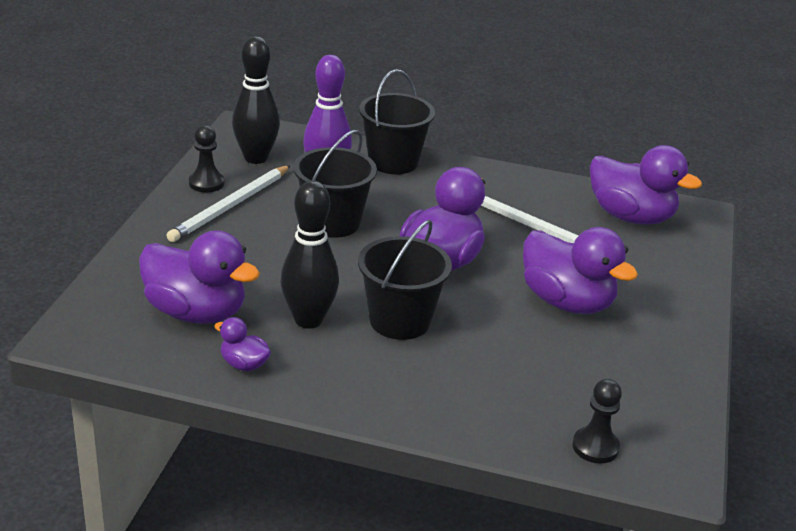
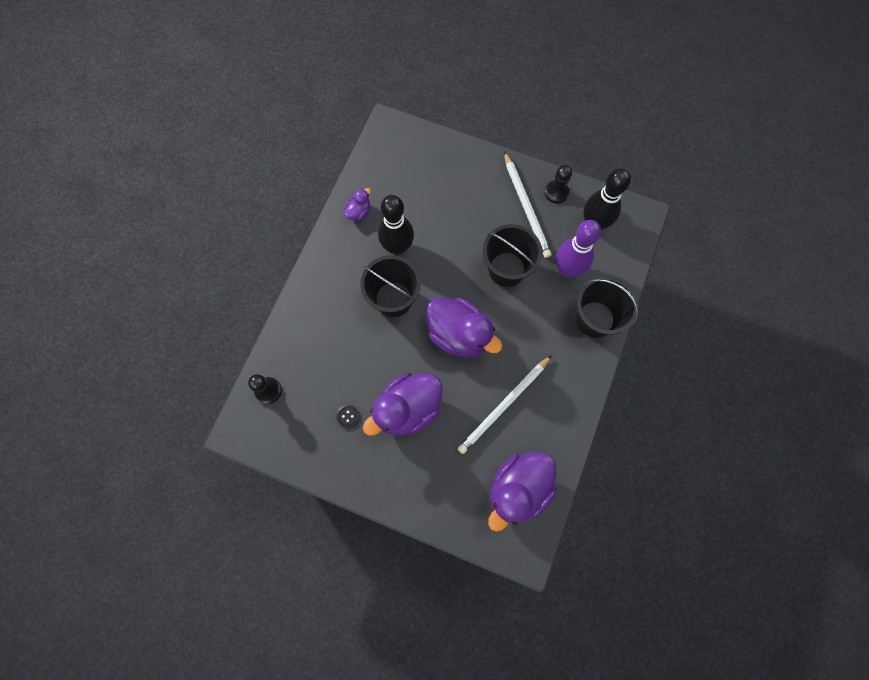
camera: 100 degrees right, 40 degrees up
purple duck [139,230,260,324] -> none
white pencil [166,165,291,242] -> white pencil turned 150 degrees counterclockwise [504,152,552,258]
none -> black button [336,405,360,428]

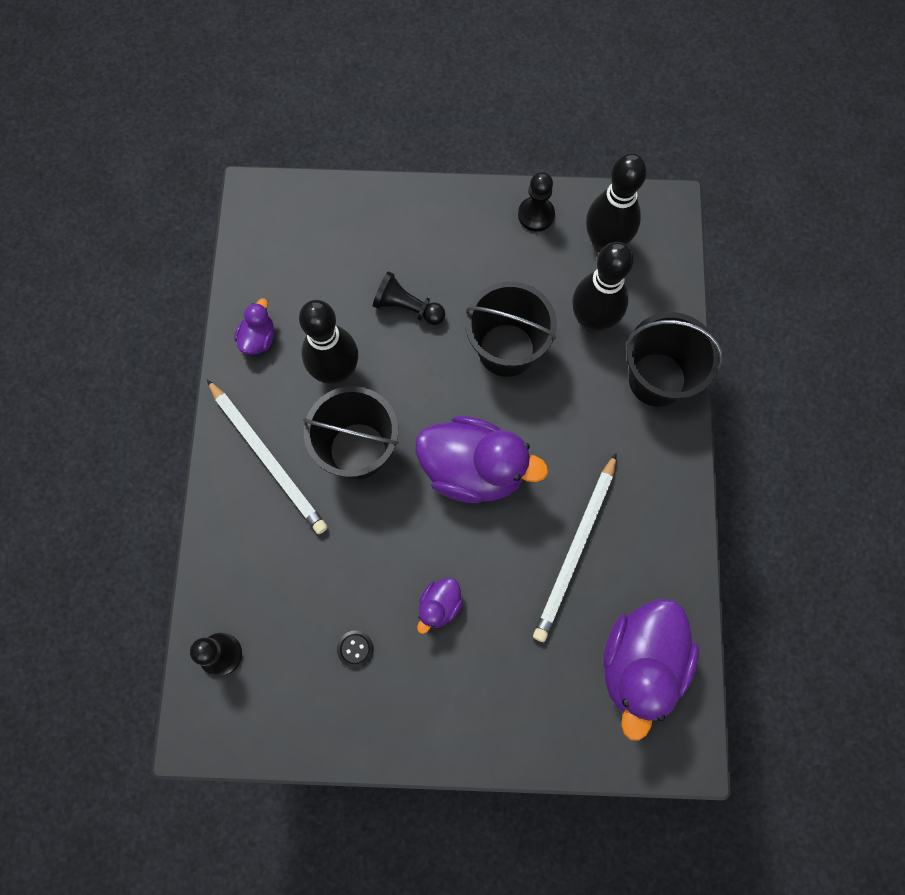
camera: 20 degrees left, 0 degrees up
purple duck [363,373,443,436] -> purple duck [417,577,463,634], size x0.47
white pencil [504,152,552,258] -> white pencil moved to [207,380,328,534]
purple bowling pin [556,220,601,278] -> black bowling pin [572,242,634,333]
none -> black pawn [373,271,445,325]

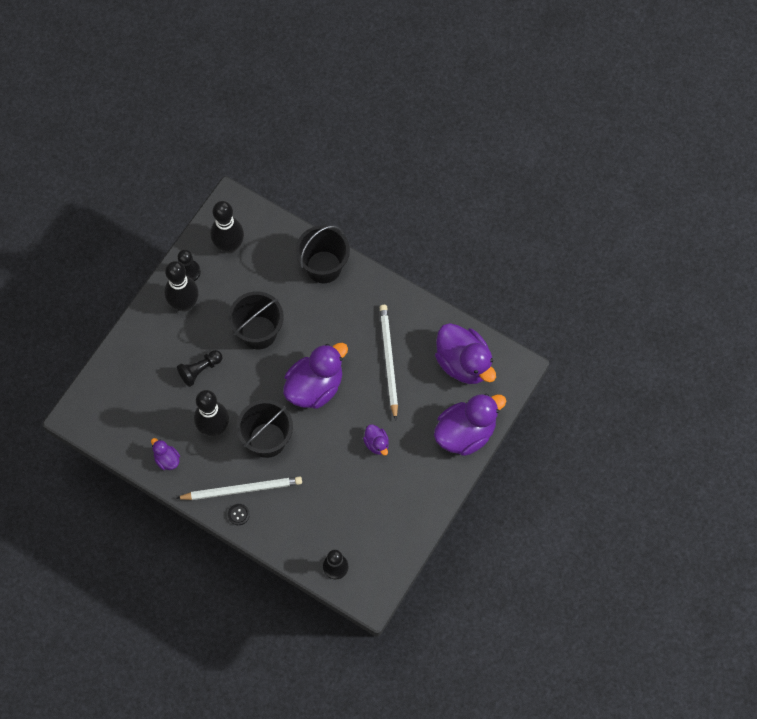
camera: 60 degrees left, 5 degrees down
black button [337,630,374,668] -> black button moved to [228,504,250,525]
white pencil [533,453,617,642] -> white pencil turned 150 degrees counterclockwise [380,305,398,420]
black bowling pin [572,242,634,333] -> black bowling pin moved to [164,261,199,312]
none -> purple duck [434,393,506,456]

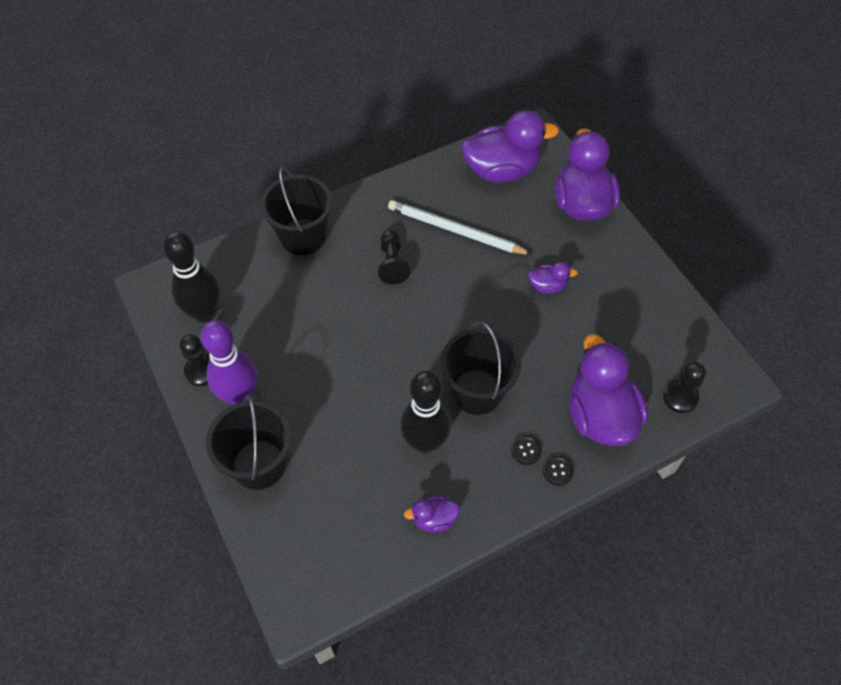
camera: 60 degrees left, 10 degrees down
black bowling pin [164,261,199,312] -> purple bowling pin [201,320,257,405]
white pencil [176,476,302,500] -> black button [511,435,542,465]
black pawn [177,350,222,387] -> black pawn moved to [378,230,410,284]
black bucket [229,291,284,349] -> black bucket moved to [206,395,291,490]
purple duck [283,343,348,409] -> purple duck moved to [569,334,648,446]

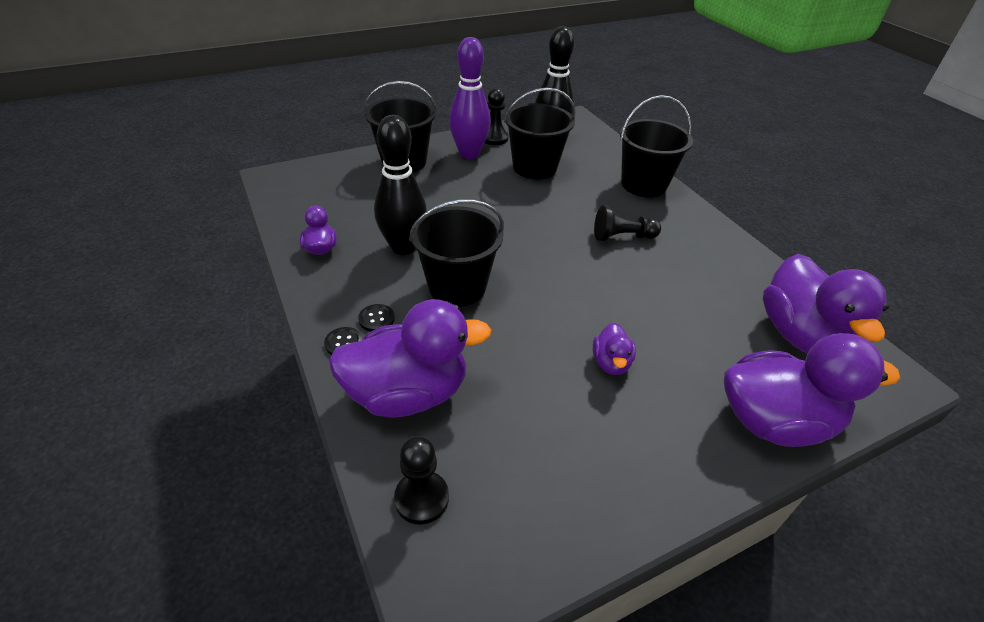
camera: 90 degrees right, 15 degrees down
white pencil [388,200,532,255] -> none
none -> black bucket [504,88,576,179]

